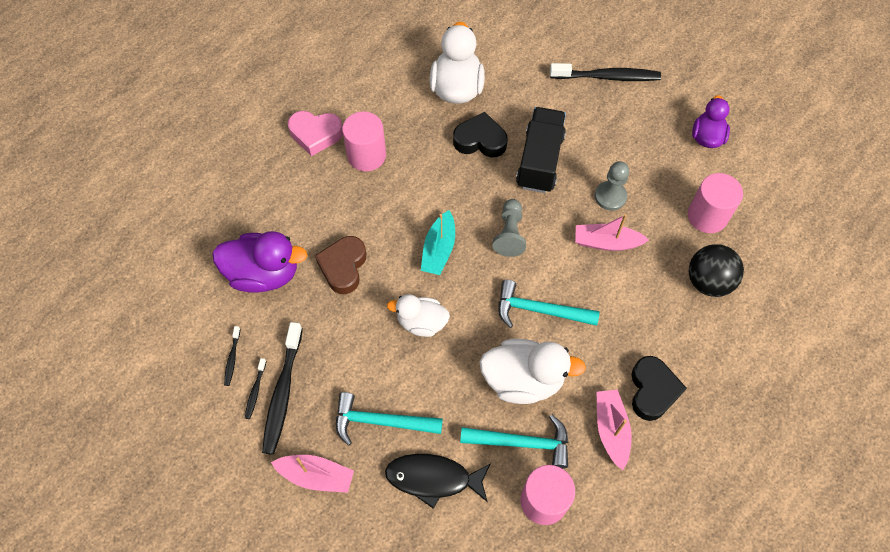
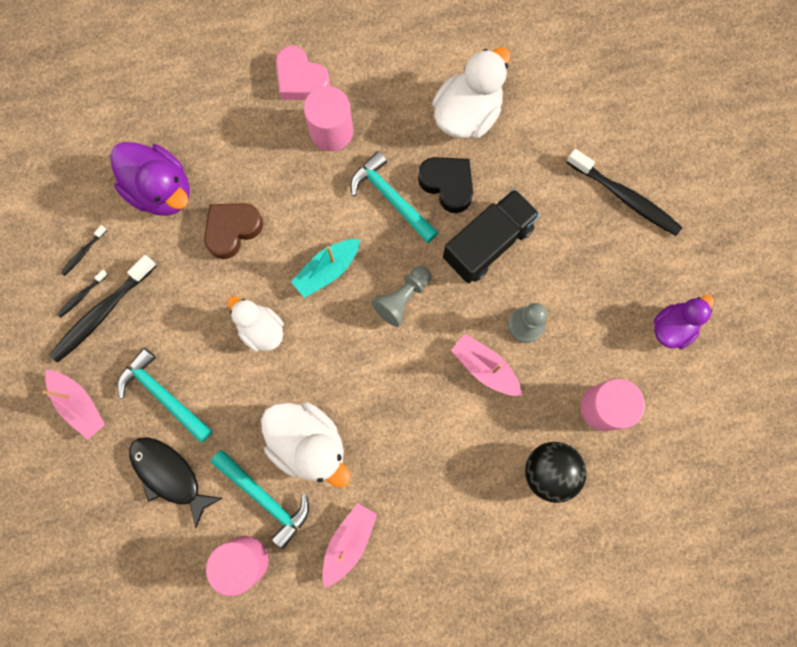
camera: 35 degrees right, 15 degrees up
turquoise hammer [498,280,600,328] -> turquoise hammer moved to [350,151,438,243]
black heart [631,356,687,421] -> none

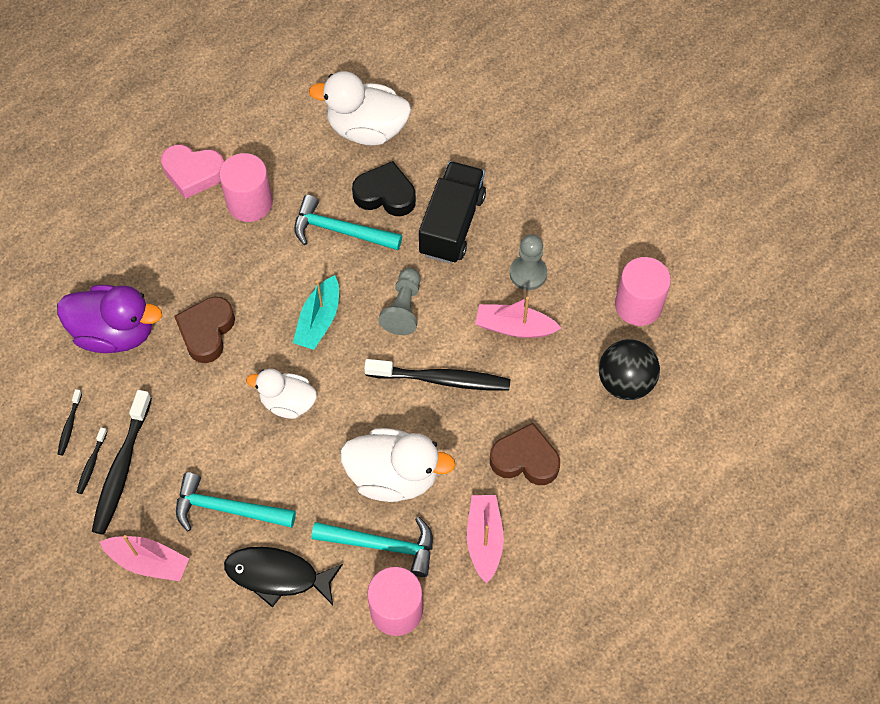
camera: 30 degrees left, 15 degrees down
white duck [432,47,510,139] -> white duck turned 90 degrees counterclockwise [309,71,411,146]
black toothbrush [567,149,682,236] -> black toothbrush moved to [364,359,510,391]
purple duck [654,295,714,349] -> none
none -> brown heart [490,423,560,485]

